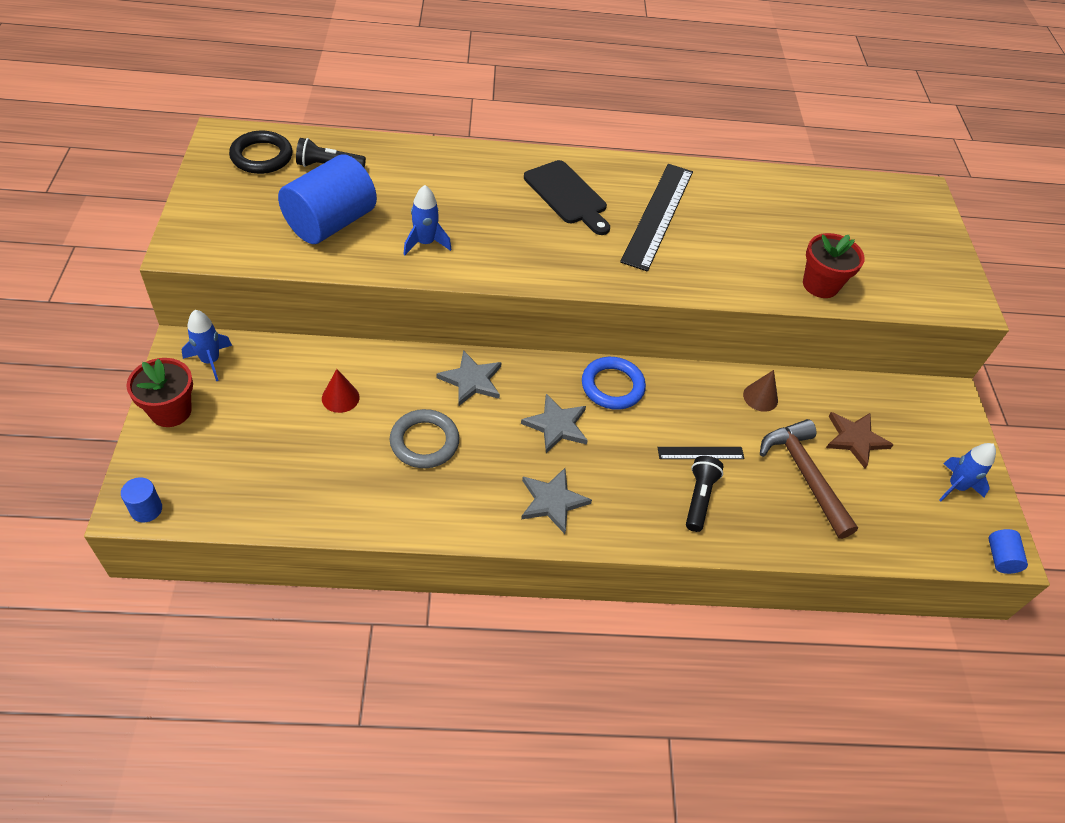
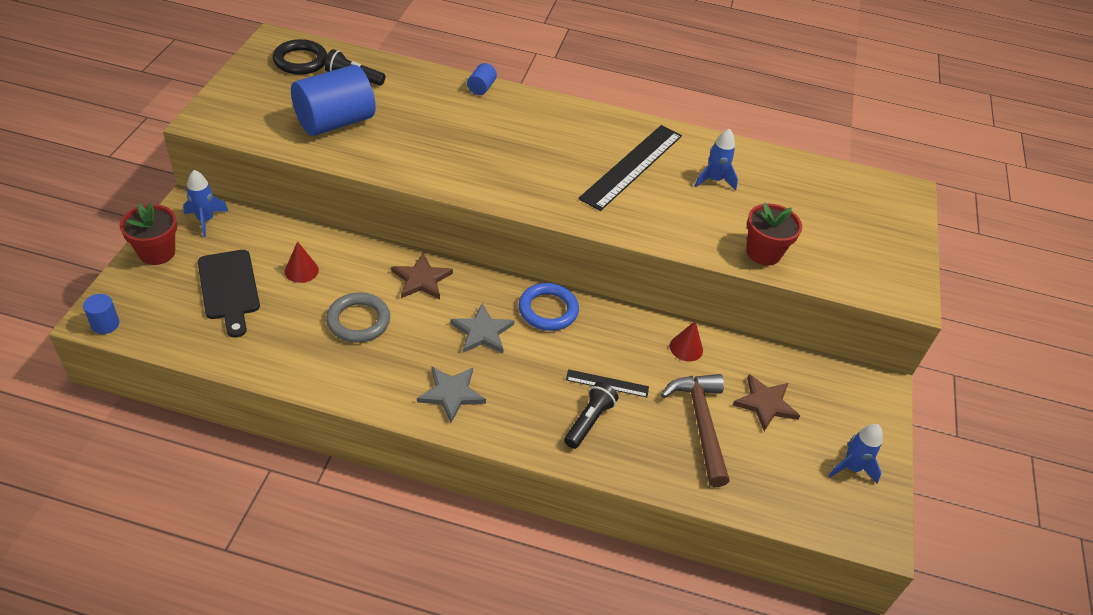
camera: 15 degrees right, 5 degrees down
blue rocket [404,185,452,255] -> blue rocket moved to [695,129,738,190]
grey star [437,350,502,406] -> brown star [391,253,453,299]
black cutting board [524,160,610,235] -> black cutting board moved to [198,250,260,338]
brown cone [743,370,778,412] -> red cone [670,321,703,361]
blue cylinder [989,529,1028,574] -> blue cylinder moved to [467,63,497,95]

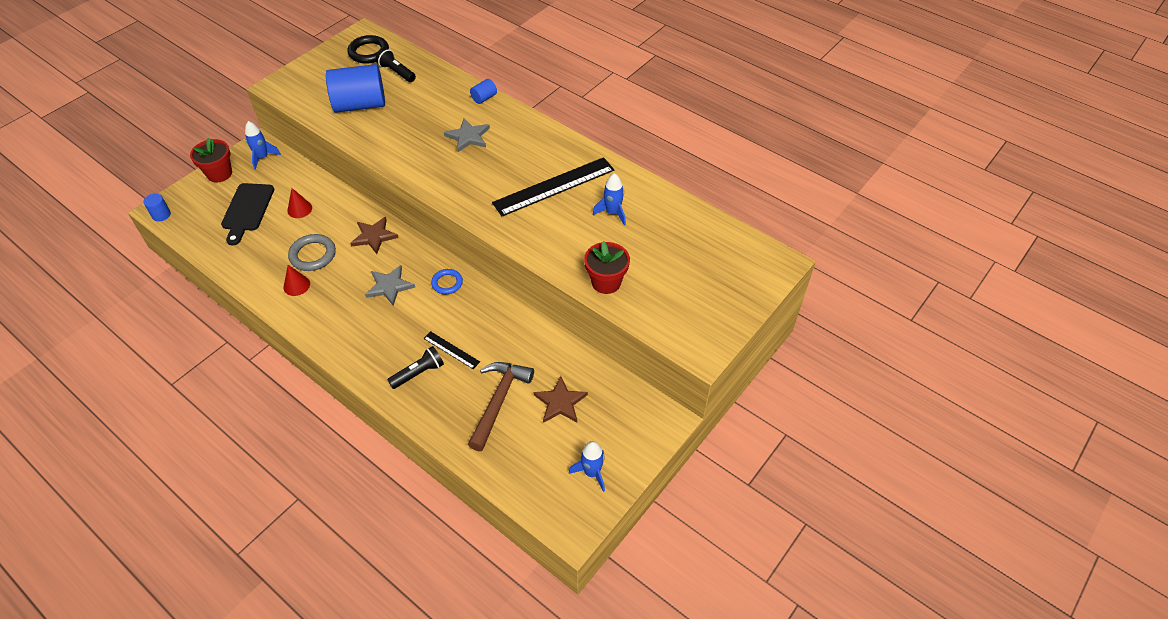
camera: 30 degrees right, 5 degrees up
grey star [417,367,486,423] -> grey star moved to [444,119,490,152]
blue ring [519,283,579,331] -> blue ring [431,269,463,294], size x0.66
red cone [670,321,703,361] -> red cone moved to [283,265,310,296]

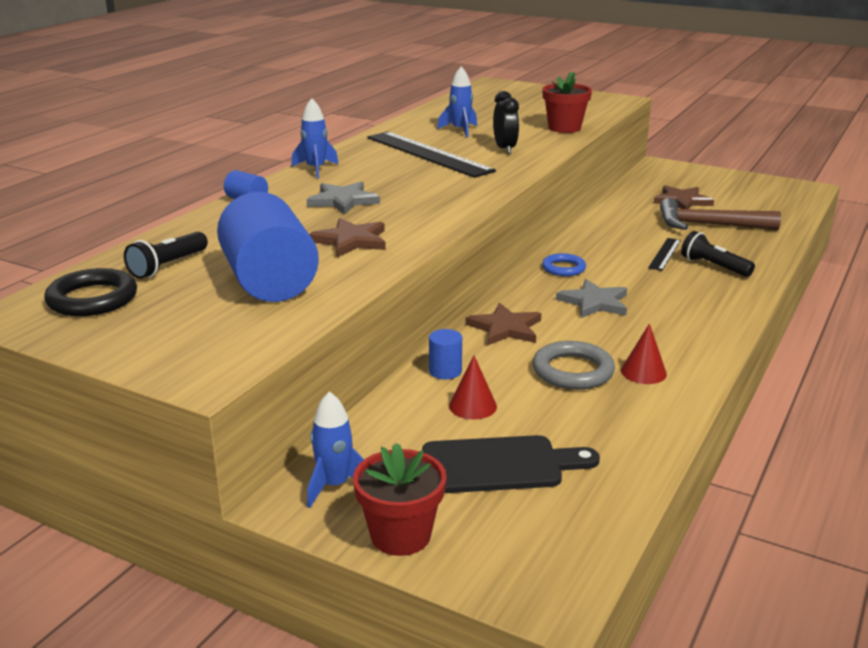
camera: 100 degrees left, 25 degrees down
blue cylinder [143,194,171,222] -> blue cylinder moved to [429,329,462,379]
blue rocket [569,441,605,492] -> blue rocket moved to [291,98,338,178]
none -> brown star [309,218,386,257]
none -> black clock [493,91,519,154]

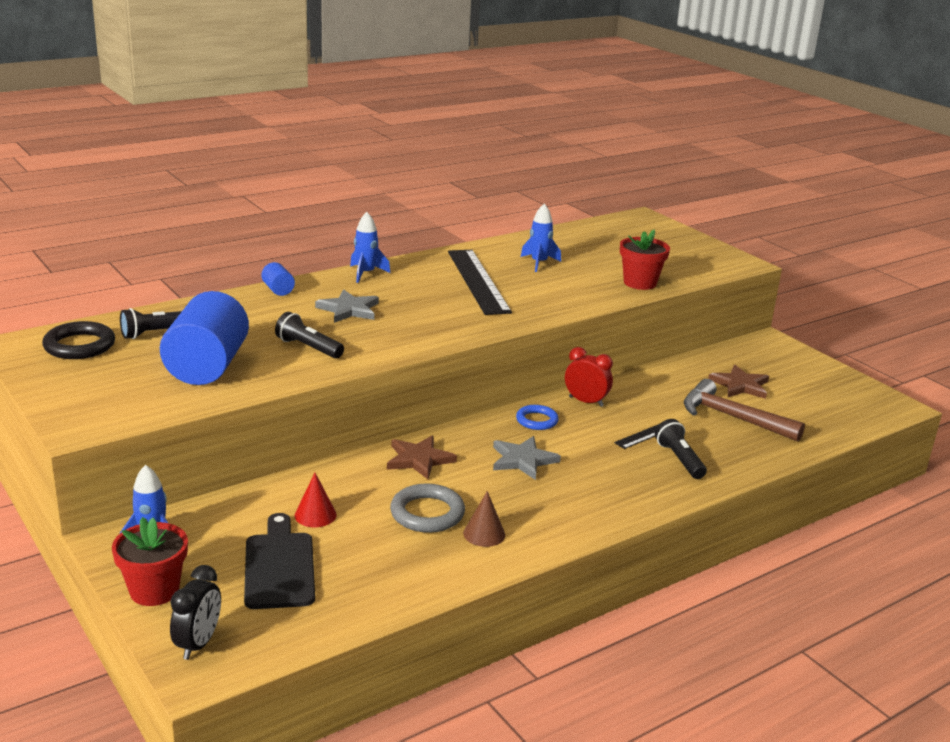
camera: 25 degrees right, 0 degrees up
brown star [309,218,386,257] -> black flashlight [275,312,344,358]
black cutting board [422,435,600,493] -> black cutting board turned 120 degrees counterclockwise [244,513,315,609]
blue cylinder [429,329,462,379] -> none
black clock [493,91,519,154] -> black clock moved to [170,565,221,660]
red cone [621,323,667,384] -> brown cone [463,491,505,547]
none -> red clock [565,347,613,407]

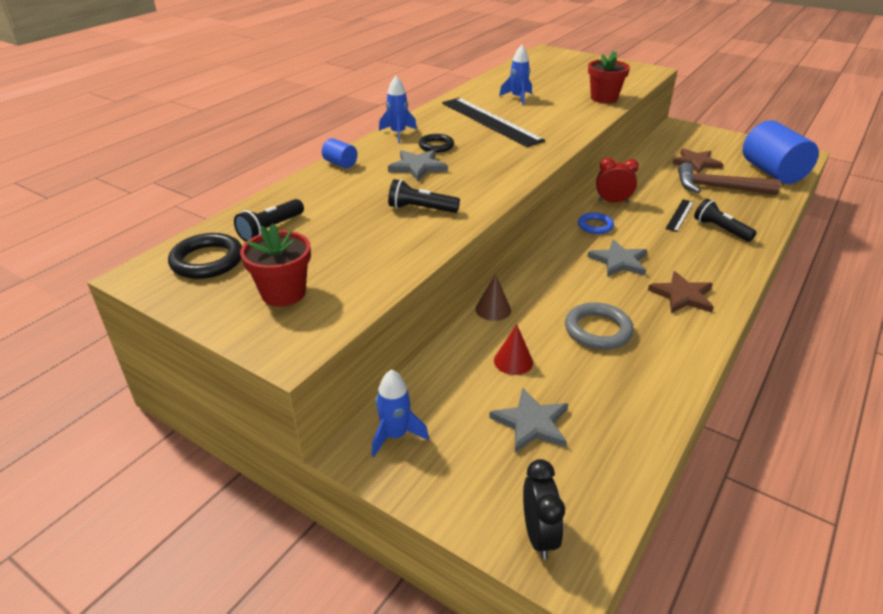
camera: 20 degrees left, 10 degrees up
red flower pot [112,517,188,606] -> red flower pot moved to [240,223,311,307]
blue cylinder [160,291,249,385] -> blue cylinder moved to [743,120,819,184]
black cutting board [244,513,315,609] -> grey star [489,388,568,453]
brown star [387,436,457,479] -> brown star moved to [648,271,714,313]
brown cone [463,491,505,547] -> brown cone moved to [476,274,511,321]
none -> black ring [419,134,454,153]

